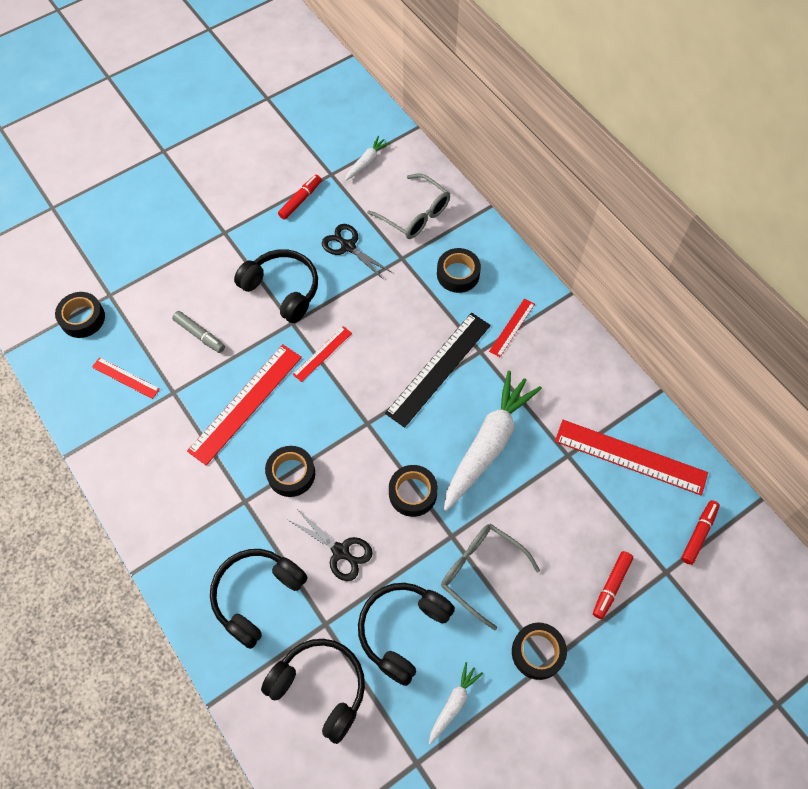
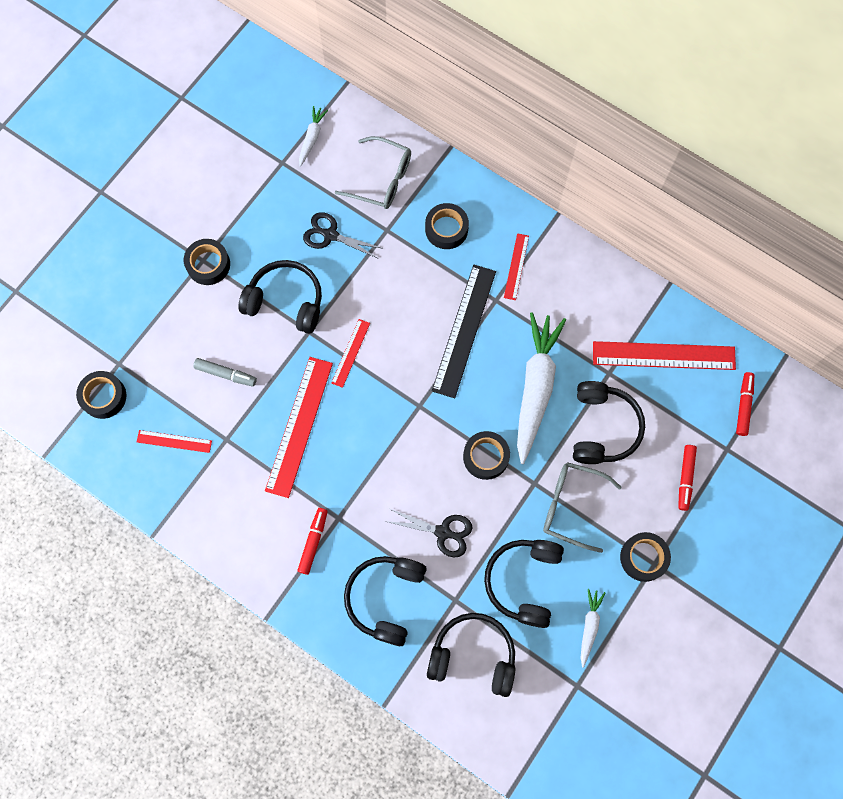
camera: 20 degrees left, 10 degrees up
black tape [265,446,315,497] -> black tape moved to [184,239,230,285]
red marker [278,175,321,220] -> red marker moved to [297,508,328,575]
none -> black headphones [573,381,645,464]

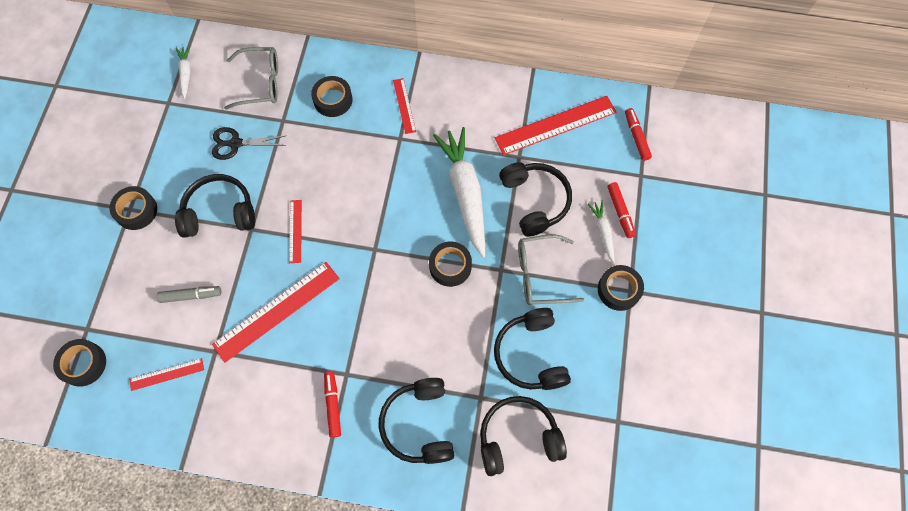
camera: 25 degrees left, 5 degrees down
red ruler [265,357,333,498] -> red ruler turned 60 degrees clockwise [212,262,340,363]
black scissors [385,508,473,557] -> none
black ruler [432,265,496,398] -> none
white carrot [581,589,605,668] -> white carrot moved to [588,201,615,263]

